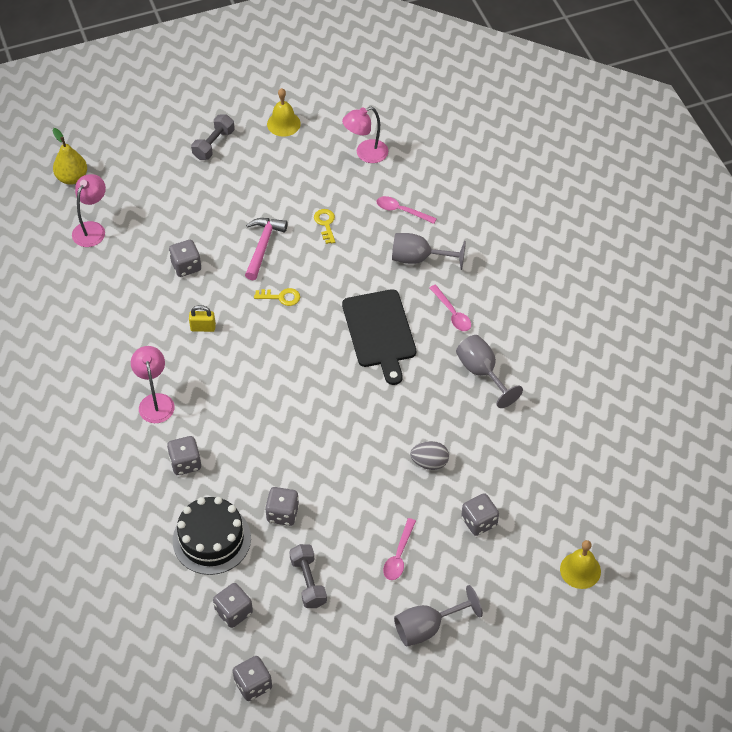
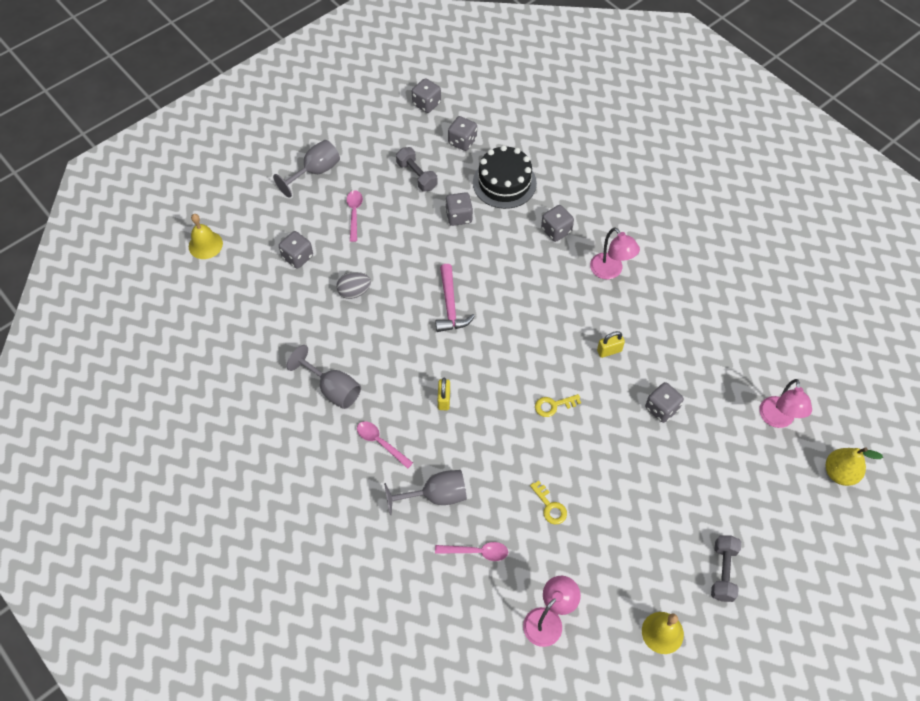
camera: 160 degrees right, 5 degrees up
pink hammer [245,218,288,280] -> pink hammer moved to [435,264,475,332]
black cutting board [342,289,416,385] -> yellow padlock [438,377,450,410]

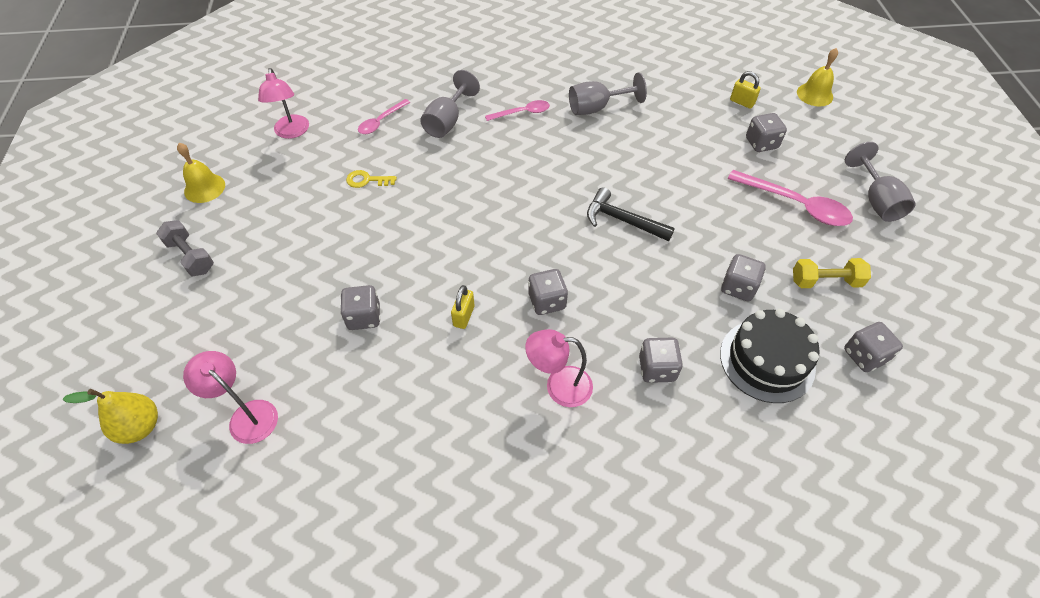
camera: 125 degrees right, 5 degrees down
grey egg [336,272,371,299] -> none
pink spoon [346,190,363,242] -> pink spoon [728,170,853,226], size x1.69
grey dumbbell [396,147,438,192] -> yellow dumbbell [793,258,871,288]
grey dice [412,78,441,113] -> grey dice moved to [528,269,568,315]
pink hammer [435,264,475,332] -> black hammer [587,187,675,241]
yellow padlock [438,377,450,410] -> yellow padlock moved to [730,71,761,109]
yellow key [535,394,581,417] -> none

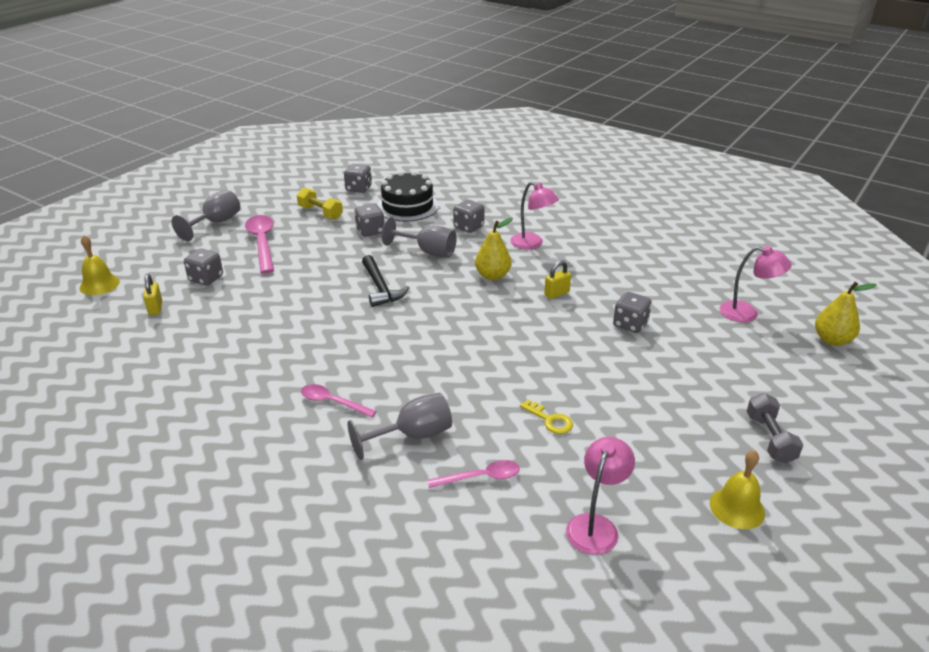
camera: 140 degrees left, 20 degrees down
pink lamp [183,351,278,444] -> pink lamp turned 60 degrees counterclockwise [719,246,792,322]
grey dice [528,269,568,315] -> yellow pear [475,218,513,280]
grey goblet [569,72,647,115] -> grey goblet moved to [382,217,457,257]

